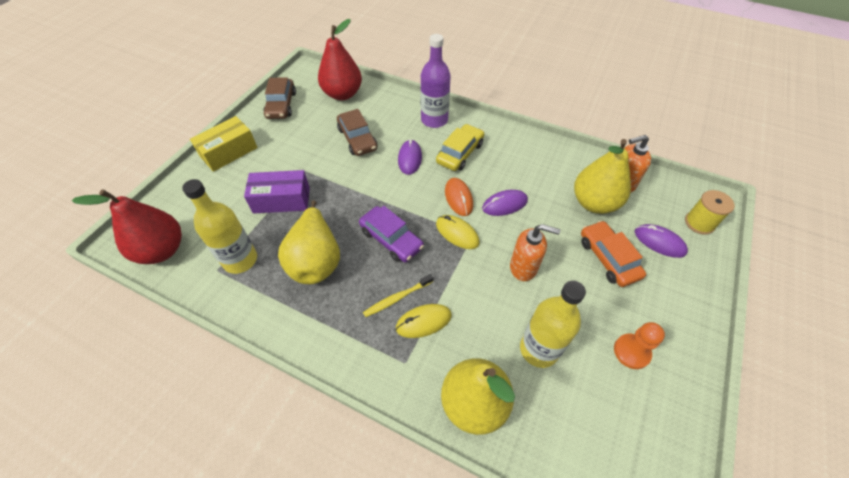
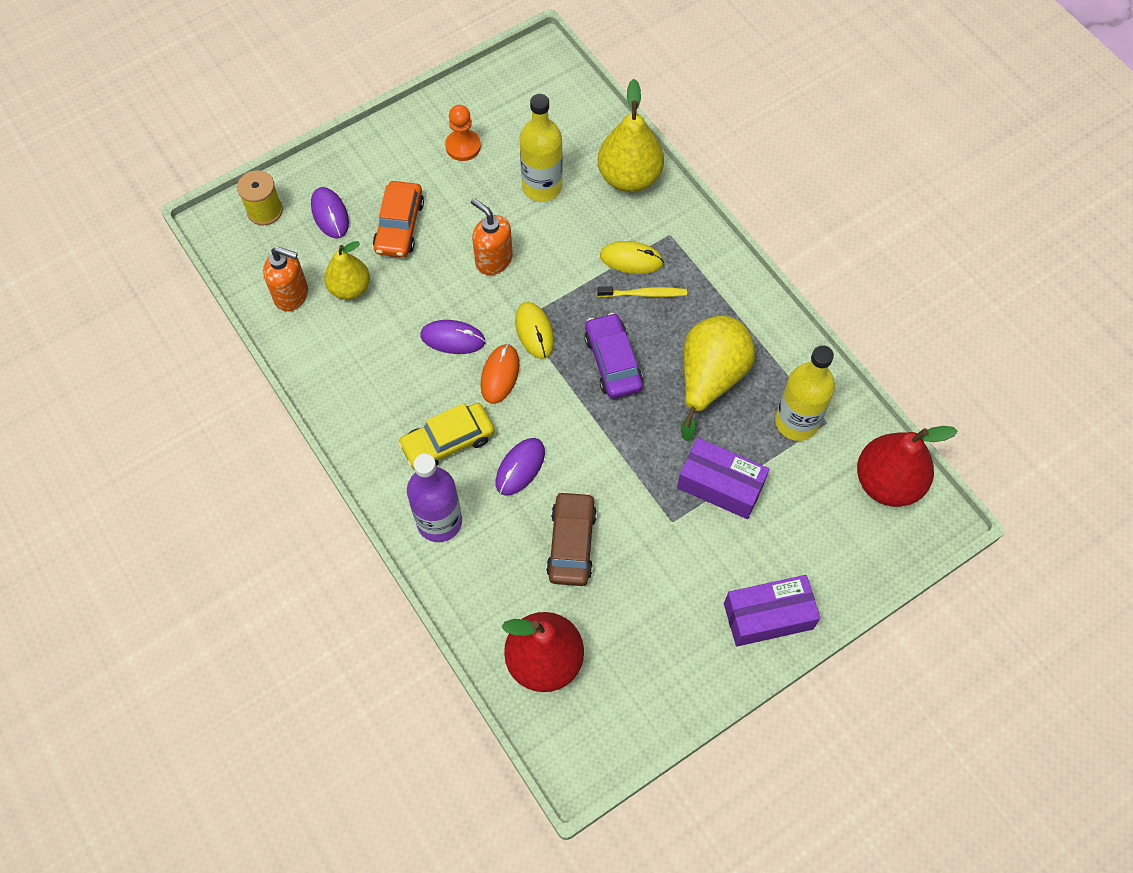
camera: 150 degrees left, 10 degrees up
yellow box [190,116,258,172] -> purple box [724,575,820,646]
brown car [263,77,296,119] -> none
yellow pear [574,139,631,214] -> yellow pear [324,241,370,300], size x0.65

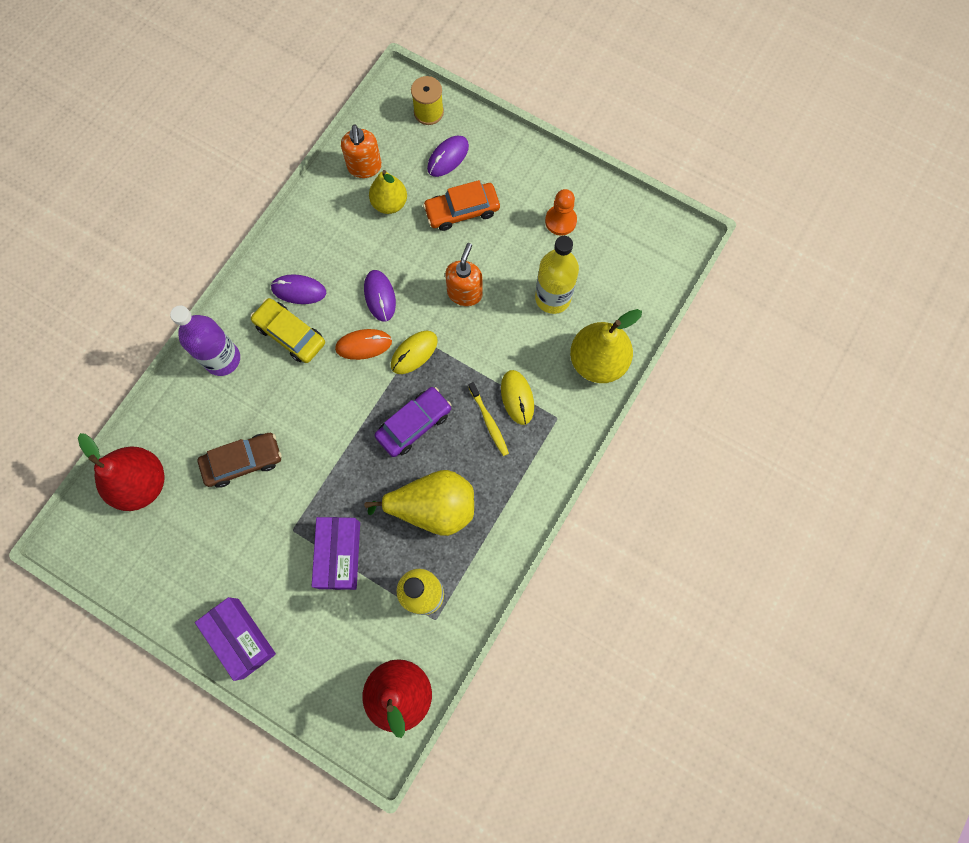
camera: 65 degrees right, 10 degrees up
purple mouse [496,438,545,496] -> purple mouse moved to [270,274,326,304]

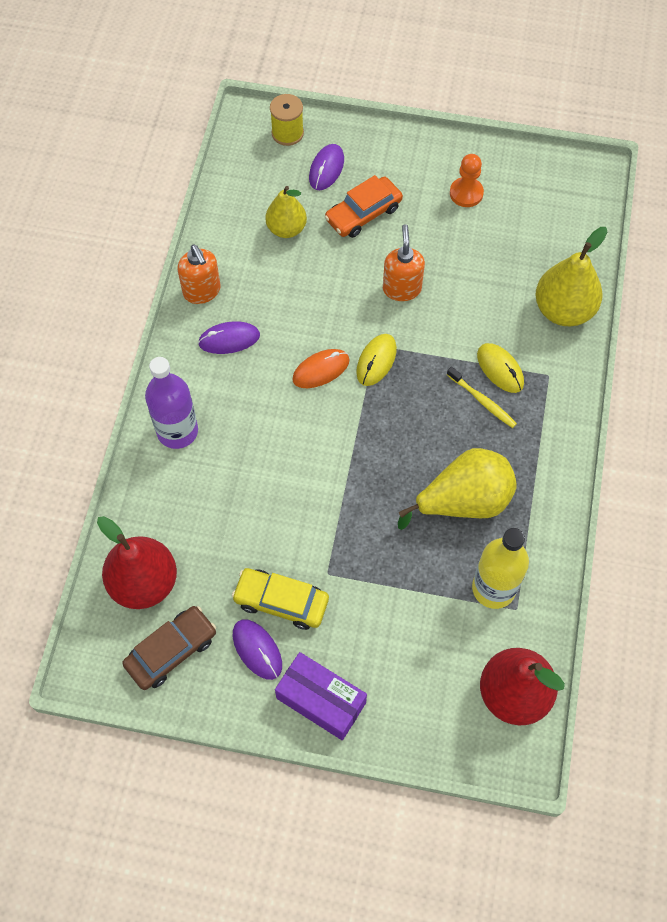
camera: 20 degrees left, 10 degrees down
brown car [198,433,282,488] -> brown car moved to [122,606,216,690]
yellow car [250,298,325,363] -> yellow car moved to [232,568,329,630]
purple box [312,517,360,590] -> none
orange soap dispenser [341,124,382,178] -> orange soap dispenser moved to [178,245,221,304]
purple mouse [364,270,396,322] -> purple mouse moved to [233,619,282,680]
purple car [375,387,452,457] -> none
yellow bottle [535,236,579,314] -> none

